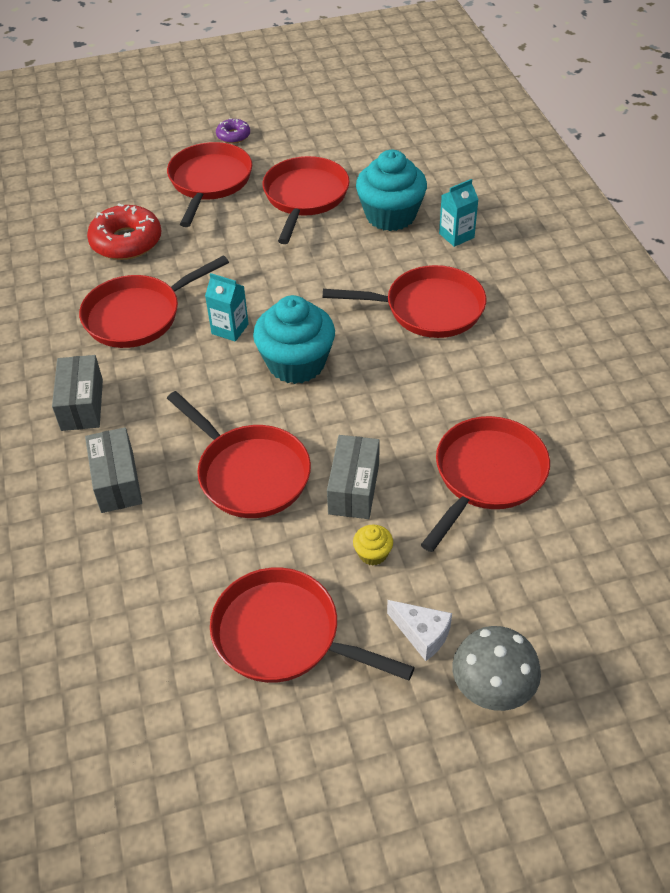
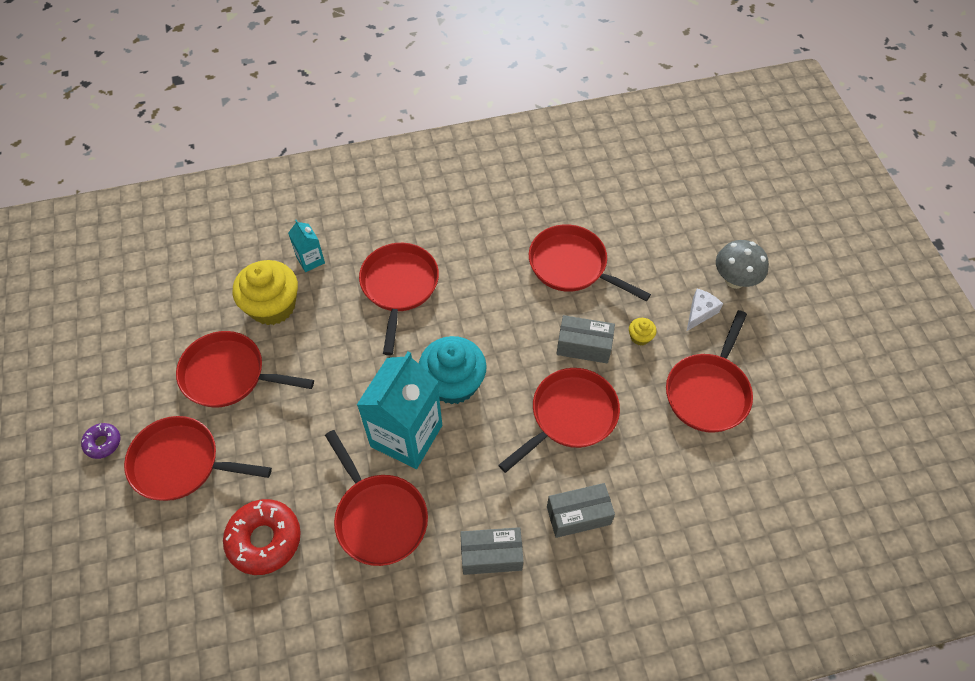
camera: 90 degrees left, 10 degrees up
turquoise carton [205,273,249,342] -> turquoise carton [357,351,442,469], size x2.18
turquoise cupcake [356,150,427,231] -> yellow cupcake [233,260,298,325]

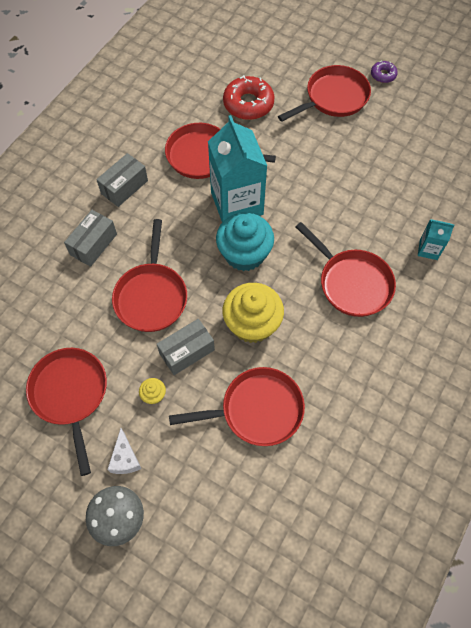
camera: 135 degrees right, 5 degrees up
red pan [176,331,314,408] -> none
yellow cupcake [233,260,298,325] -> yellow cupcake moved to [223,283,284,343]

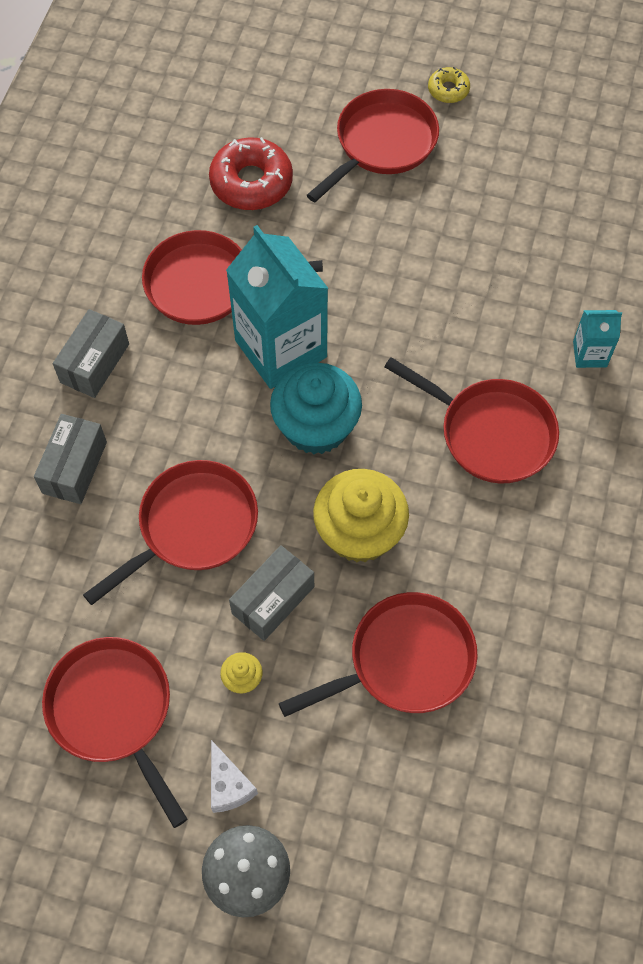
camera: 15 degrees left, 0 degrees up
red pan [112,219,187,332] -> red pan turned 120 degrees counterclockwise [83,460,258,605]
purple donut [371,61,398,83] -> yellow donut [428,67,470,103]

